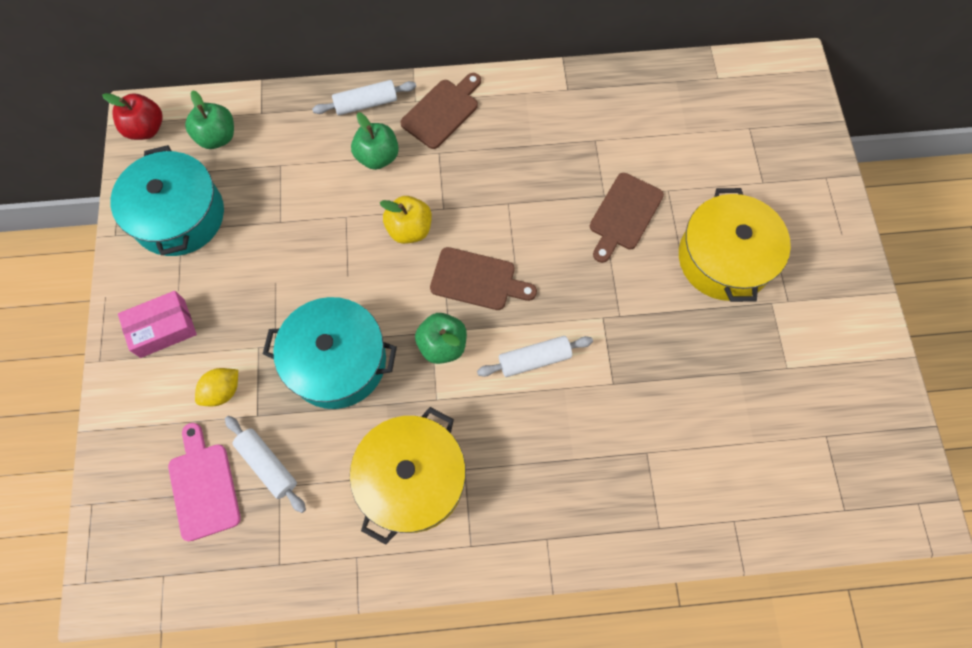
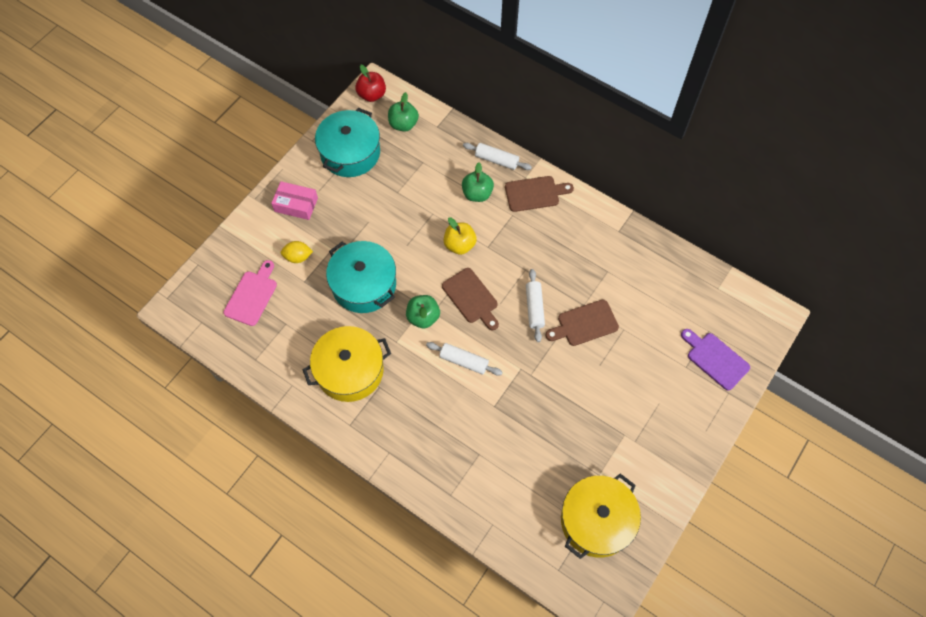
camera: 40 degrees right, 5 degrees down
white rolling pin [225,416,306,513] -> white rolling pin moved to [526,269,545,342]
yellow pot [679,188,791,302] -> yellow pot moved to [561,473,641,559]
none -> purple cutting board [681,329,750,391]

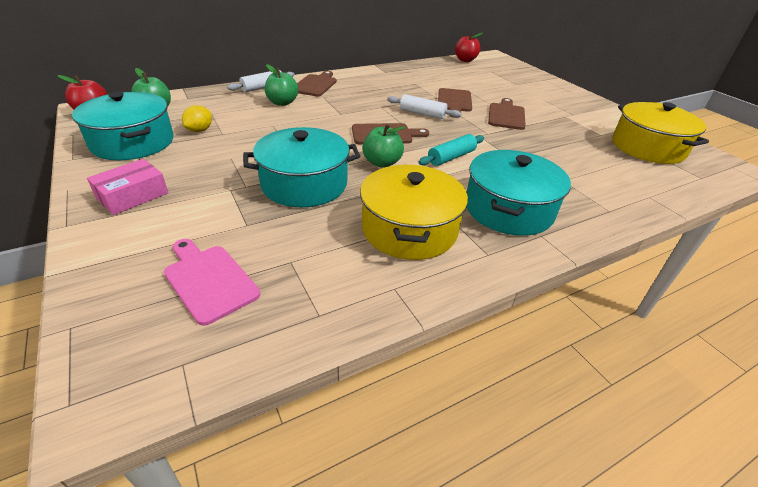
camera: 65 degrees left, 25 degrees down
yellow lemon [281,241,313,263] -> yellow lemon moved to [182,105,212,132]
white rolling pin [426,342,503,376] -> turquoise rolling pin [418,134,484,166]
yellow apple [444,217,477,255] -> none
purple cutting board [681,329,750,391] -> none
none -> red apple [455,33,483,62]
none -> turquoise pot [467,150,571,236]
none -> brown cutting board [488,98,526,130]

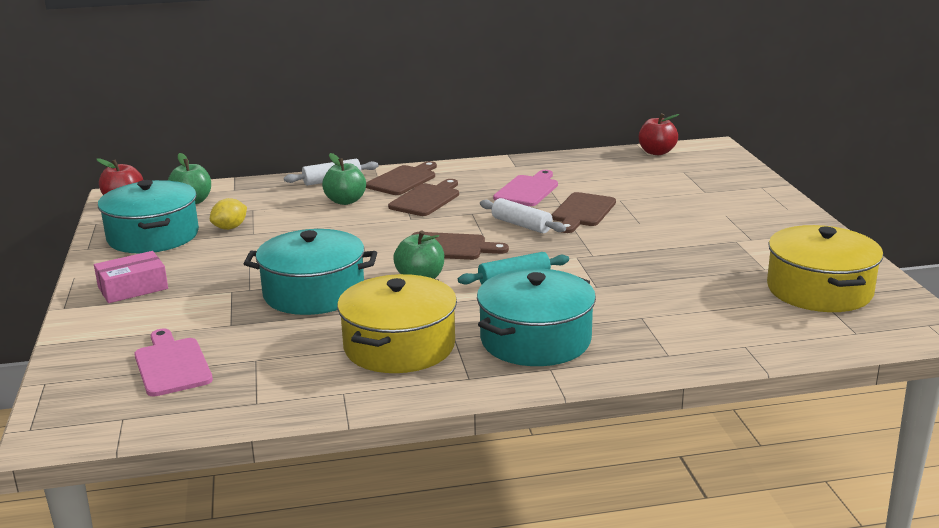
camera: 20 degrees right, 15 degrees down
brown cutting board [488,98,526,130] -> brown cutting board moved to [388,179,459,216]
none -> pink cutting board [493,170,558,206]

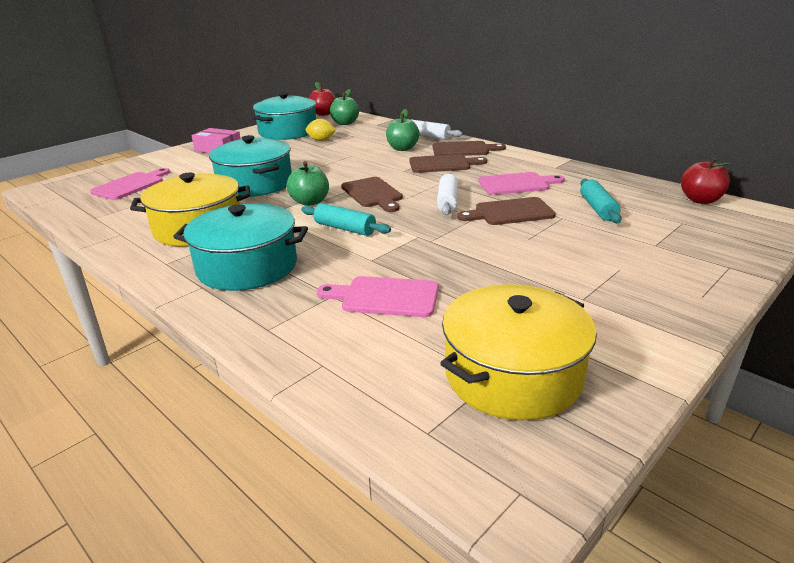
camera: 55 degrees right, 5 degrees up
none -> pink cutting board [317,276,439,317]
none -> turquoise rolling pin [580,179,622,223]

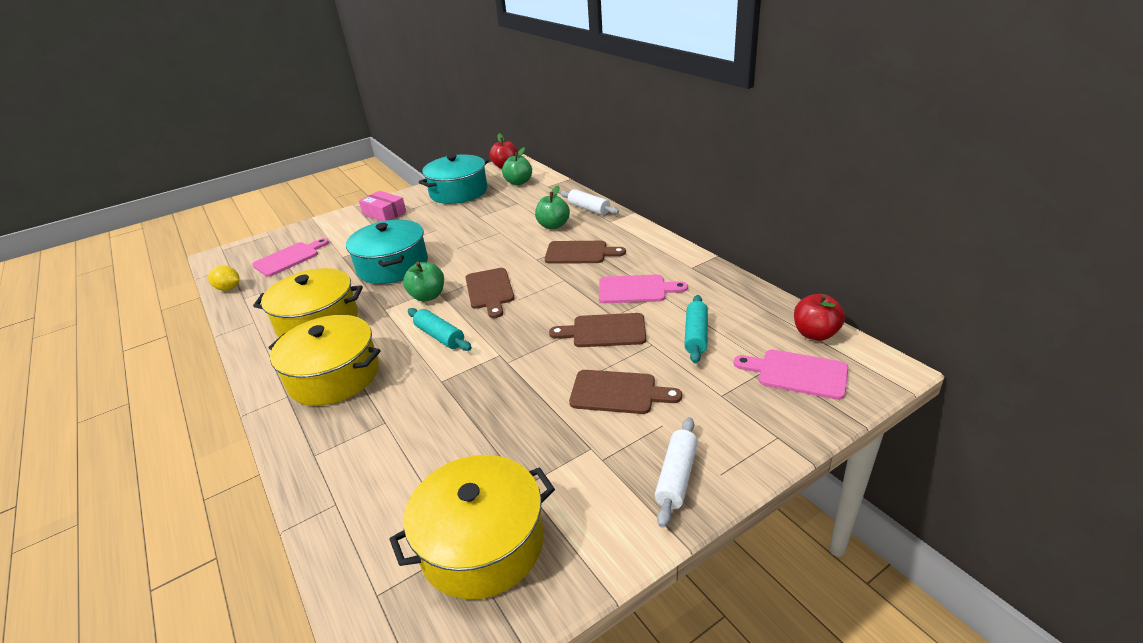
camera: 15 degrees right, 5 degrees up
turquoise pot [173,203,308,291] -> yellow pot [268,315,381,406]
yellow lemon [306,119,336,141] -> yellow lemon moved to [208,265,240,291]
pink cutting board [317,276,439,317] -> pink cutting board moved to [734,349,848,400]
brown cutting board [433,141,506,156] -> brown cutting board moved to [569,370,682,414]
white rolling pin [437,173,458,215] -> white rolling pin moved to [655,417,698,528]

